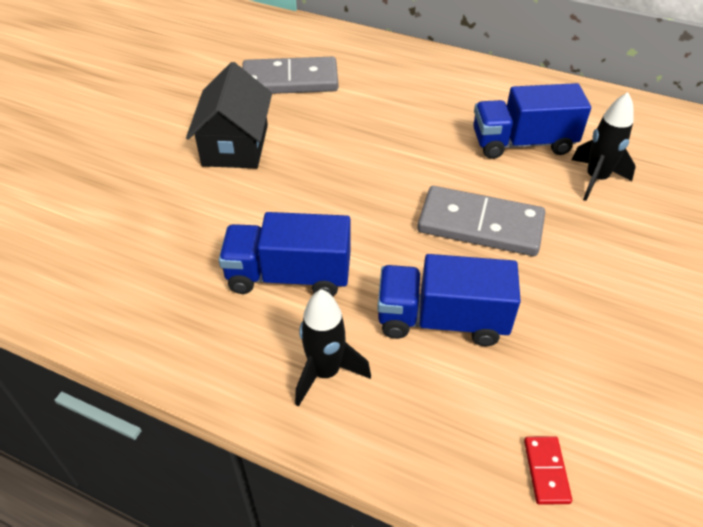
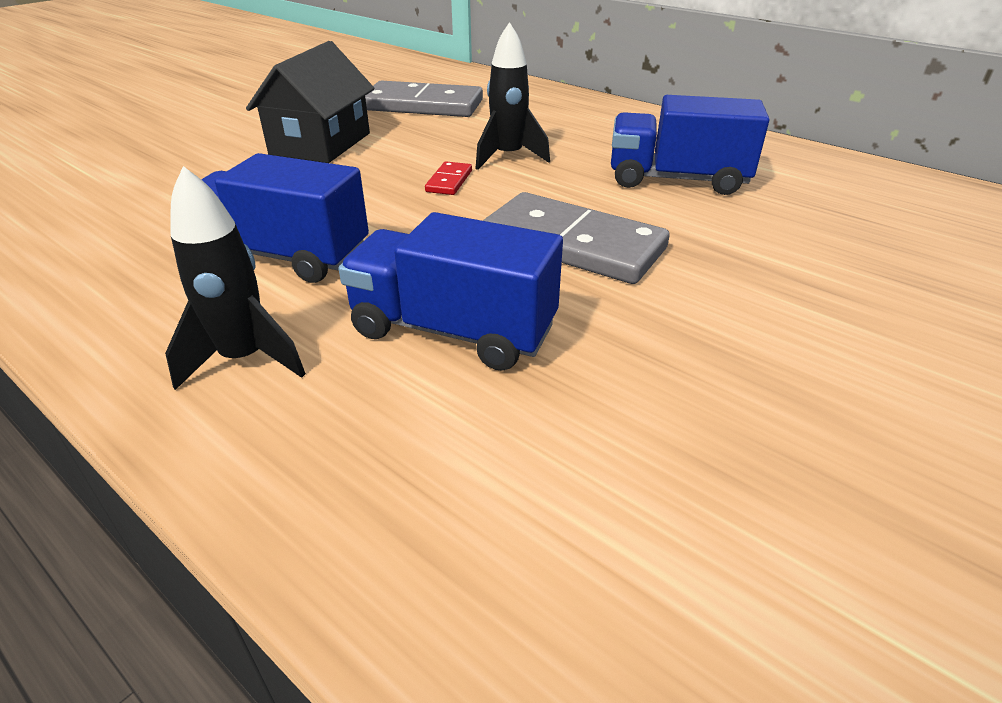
camera: 15 degrees right, 10 degrees down
red domino [524,436,572,505] -> red domino moved to [425,161,472,195]
black rocket [572,92,636,201] -> black rocket moved to [476,22,550,170]

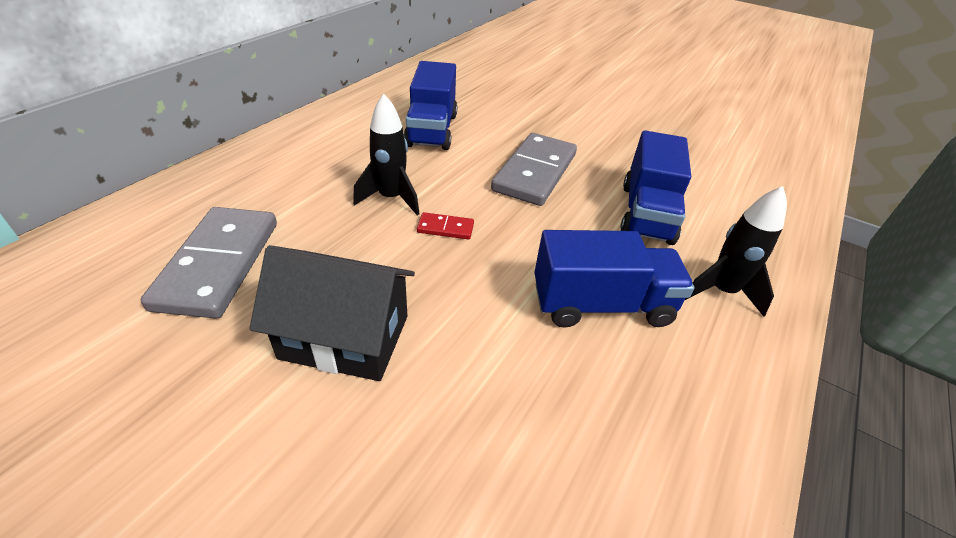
camera: 100 degrees left, 5 degrees up
blue truck [201,153,369,283] -> blue truck turned 105 degrees counterclockwise [534,230,694,328]

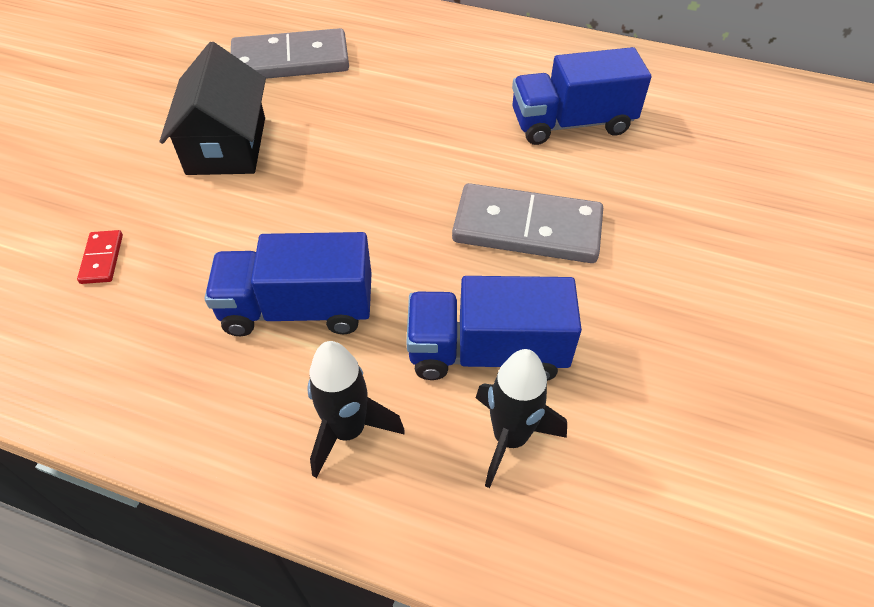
camera: 80 degrees right, 10 degrees up
black rocket [353,94,420,215] -> black rocket moved to [476,349,567,488]
red domino [417,212,474,239] -> red domino moved to [77,230,123,284]
blue truck [534,230,694,328] -> blue truck turned 105 degrees clockwise [205,232,372,336]

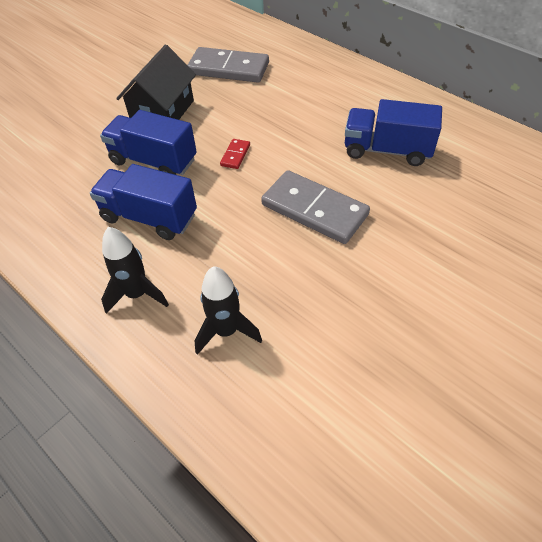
camera: 25 degrees right, 0 degrees up
red domino [77,230,123,284] -> red domino moved to [220,139,250,169]
blue truck [406,276,582,381] -> blue truck moved to [100,110,197,175]

